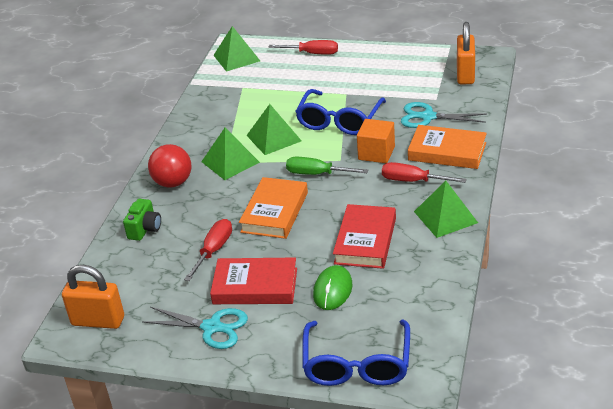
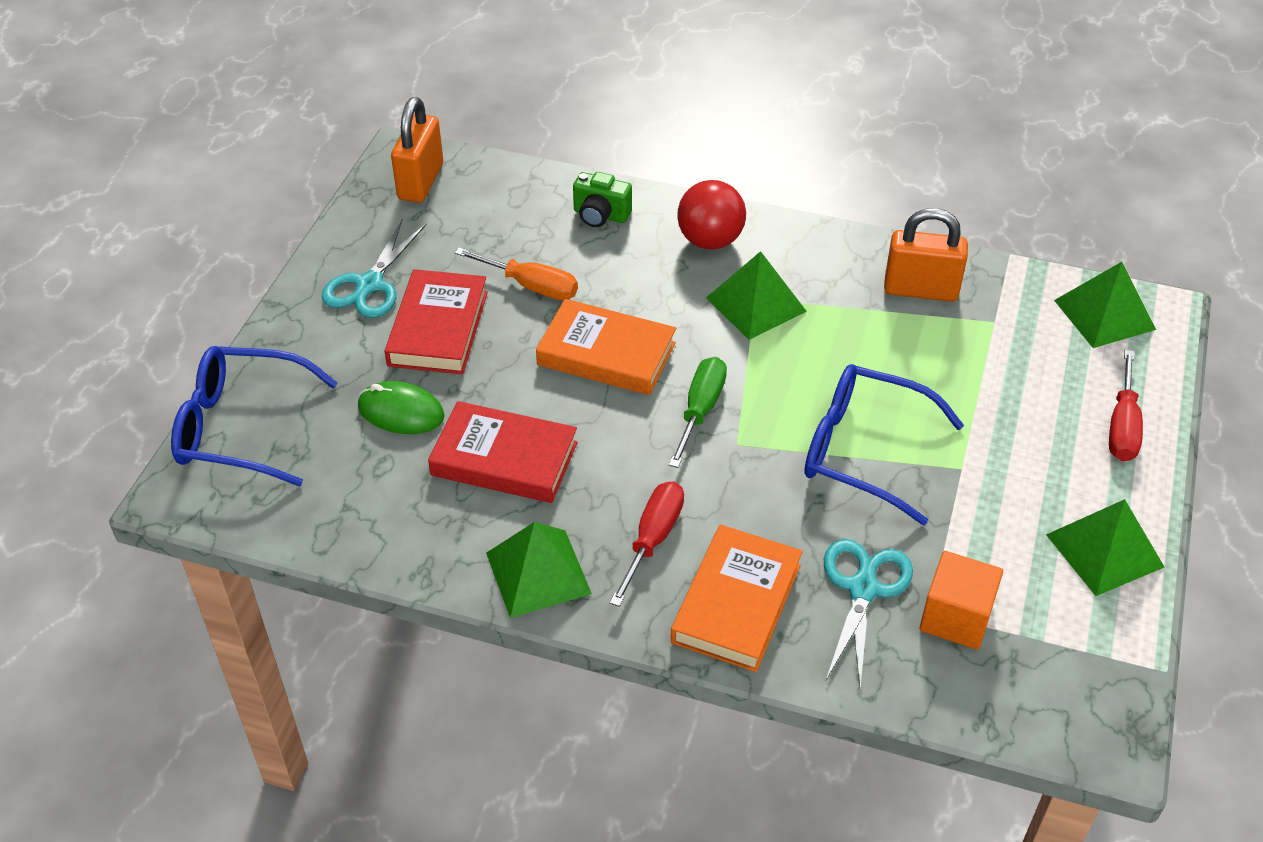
camera: 90 degrees right, 10 degrees up
red screwdriver [184,219,232,281] -> orange screwdriver [454,248,578,300]
green pyramid [246,104,302,155] -> green pyramid moved to [1046,499,1164,596]
orange cube [357,119,395,163] -> orange cube moved to [919,551,1003,650]
orange padlock [457,22,475,84] -> orange padlock moved to [884,208,968,302]

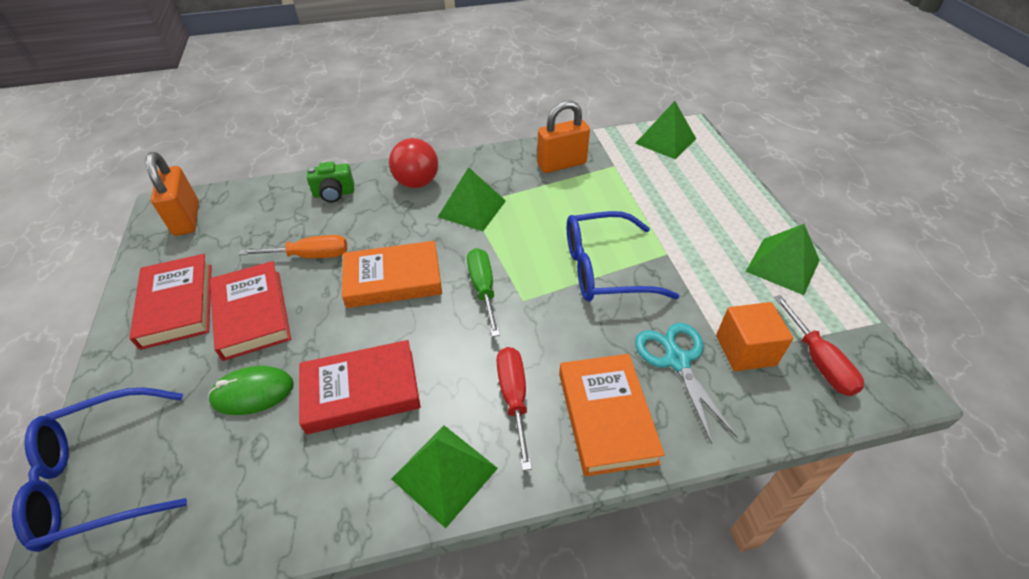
camera: 30 degrees left, 0 degrees up
turquoise scissors [321,220,426,318] -> red book [130,254,212,350]
red screwdriver [1109,350,1143,461] -> red screwdriver moved to [774,295,864,396]

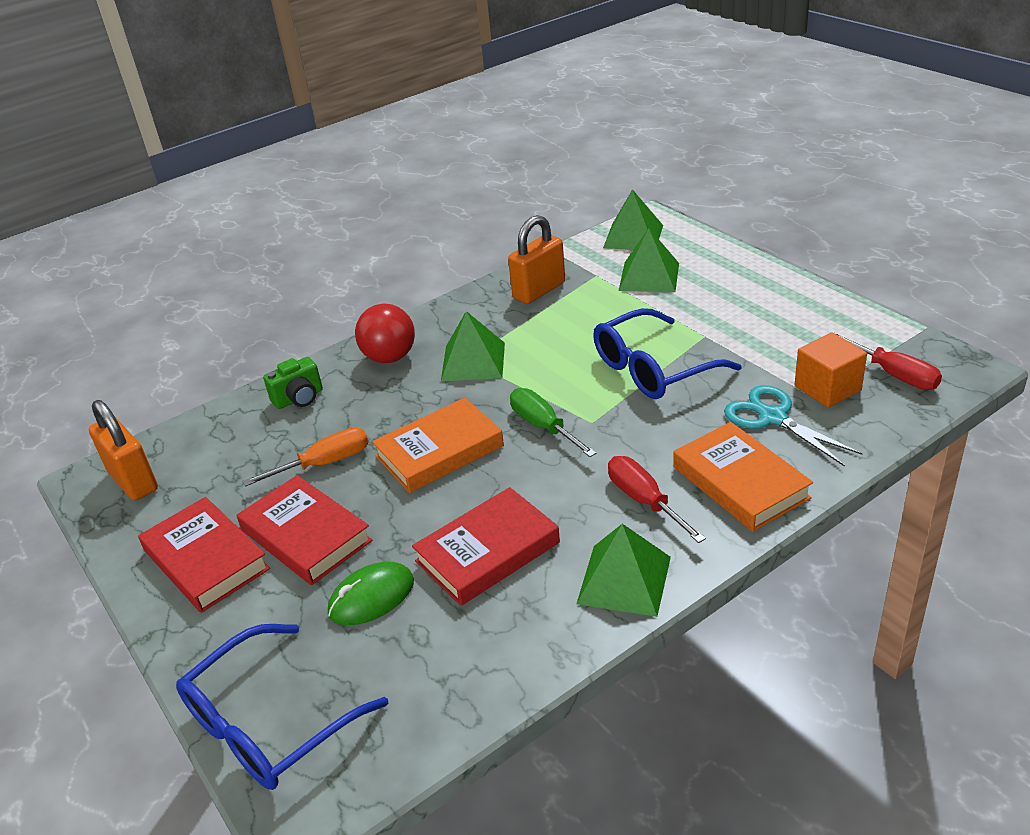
camera: 20 degrees left, 10 degrees down
green pyramid [745,224,820,295] -> green pyramid moved to [619,228,679,292]

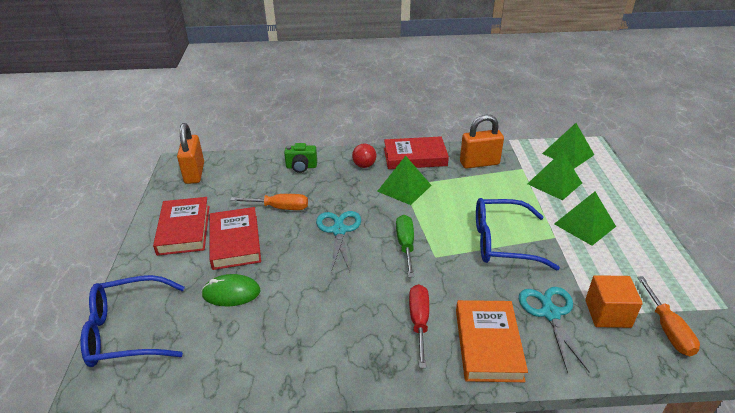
camera: 30 degrees right, 0 degrees up
red ball [355,304,415,363] -> red ball [352,144,376,168], size x0.66
orange book [372,398,504,493] -> turquoise scissors [316,211,361,272]
red book [412,487,560,606] -> red book moved to [384,137,449,169]
green pyramid [576,524,671,617] -> green pyramid moved to [554,192,616,246]
red screwdriver [831,332,942,390] -> orange screwdriver [637,276,700,356]

